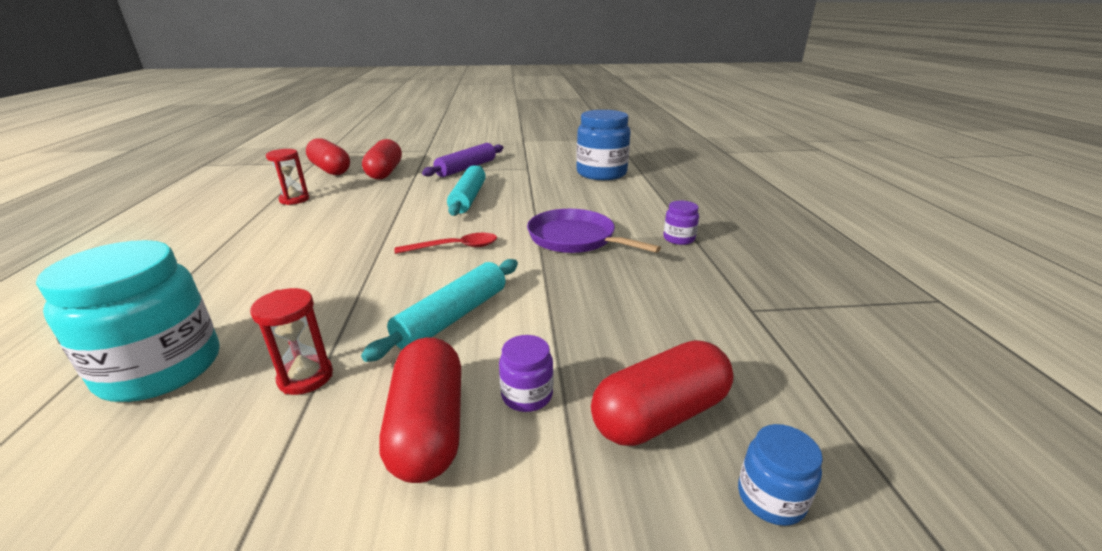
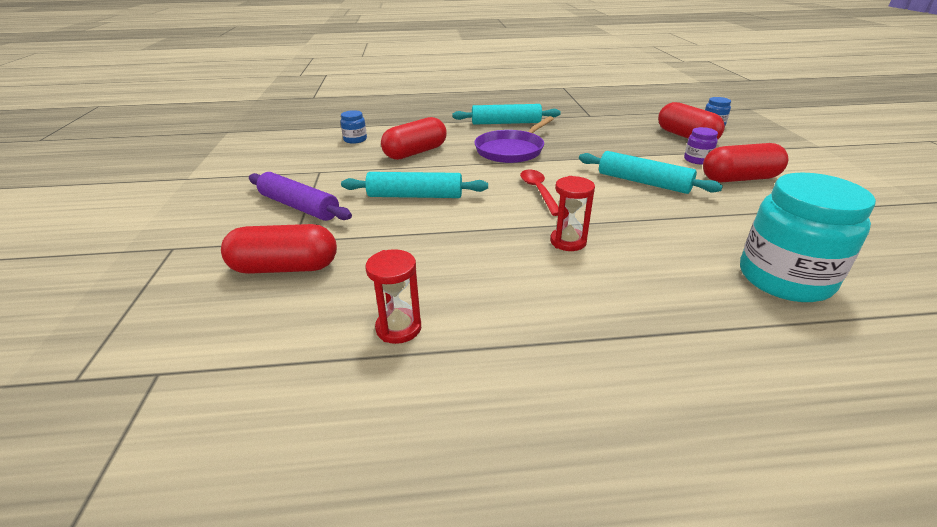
camera: 90 degrees left, 5 degrees up
red hourglass [250,288,333,395] -> red hourglass moved to [550,176,595,251]
red capsule [306,138,350,175] -> red capsule moved to [381,117,447,160]
blue jar [576,110,630,180] -> blue jar [340,110,367,144], size x0.45
purple jar [663,201,699,245] -> turquoise rolling pin [453,104,561,125]

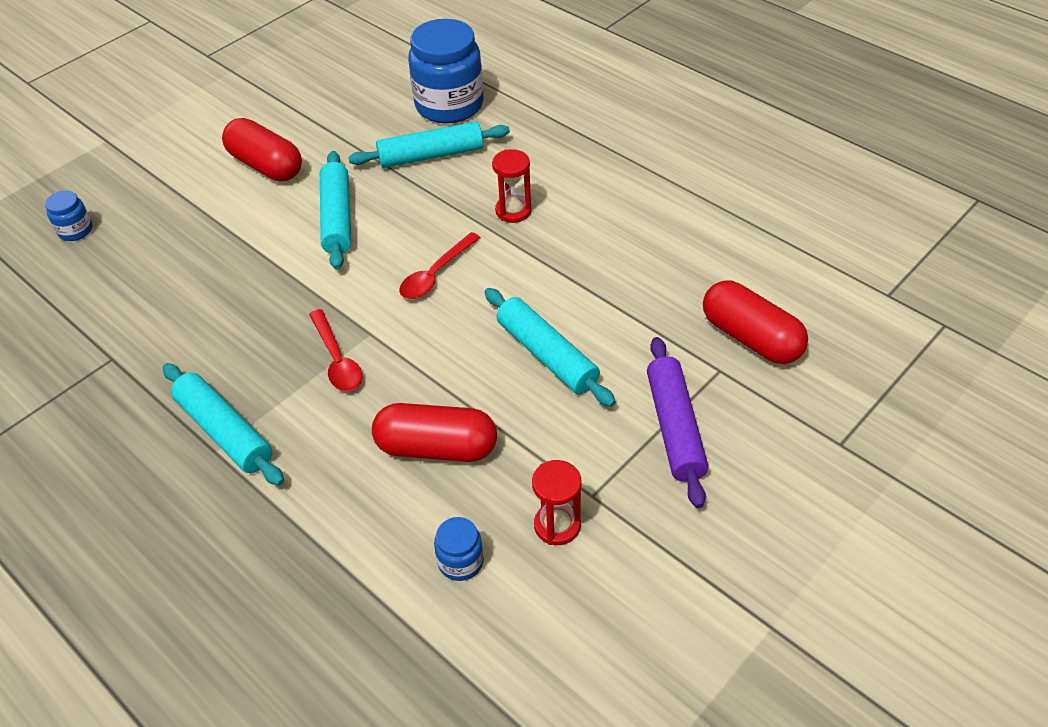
camera: 130 degrees left, 15 degrees up
red hourglass [365,249,421,344] -> red hourglass moved to [532,460,582,545]
purple pan [474,116,554,163] -> red spoon [309,309,362,391]
red capsule [658,102,725,139] -> none
purple jar [684,127,718,164] -> none
turquoise jar [740,172,876,302] -> blue jar [408,19,483,124]
none -> turquoise rolling pin [348,122,510,168]

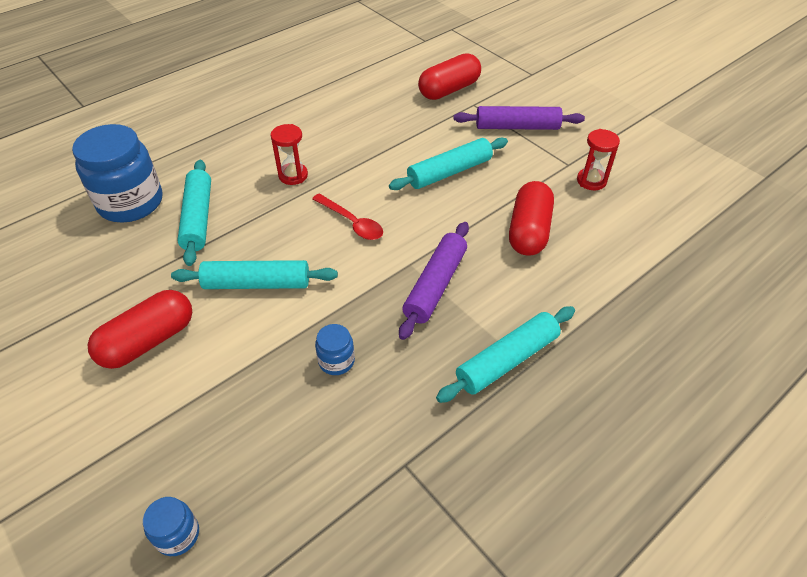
camera: 85 degrees left, 0 degrees up
red spoon [309,309,362,391] -> purple rolling pin [399,222,469,340]
blue jar [434,517,484,581] -> blue jar moved to [315,324,355,375]

